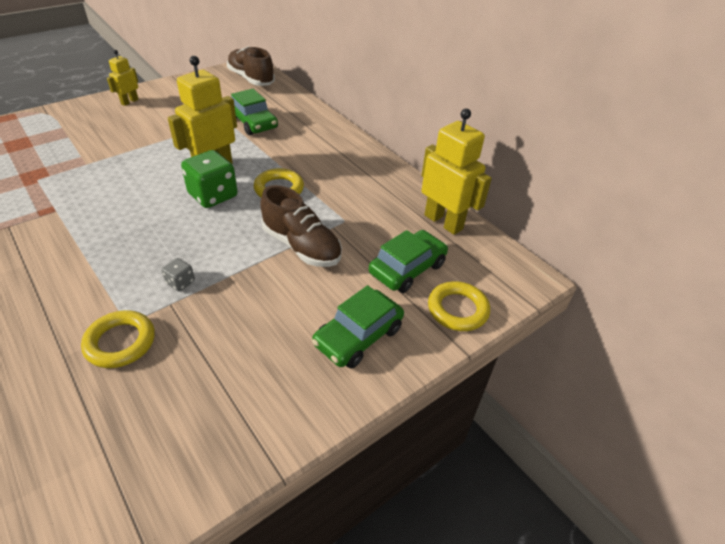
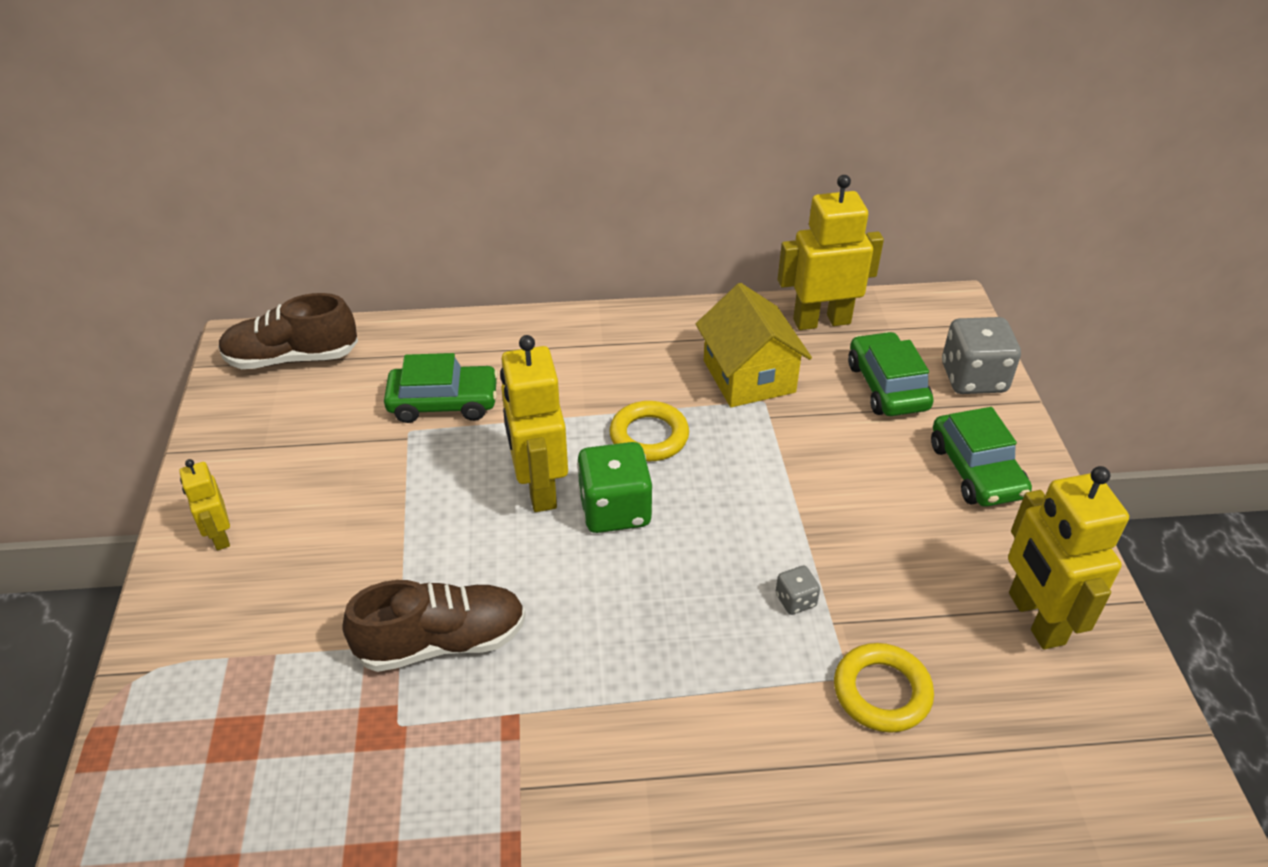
camera: 55 degrees left, 0 degrees up
brown shoe [260,185,342,267] -> brown shoe moved to [342,580,526,672]
yellow ring [428,281,490,331] -> grey dice [942,317,1021,394]
none -> yellow house [696,283,812,407]
none -> yellow robot [1008,466,1129,649]

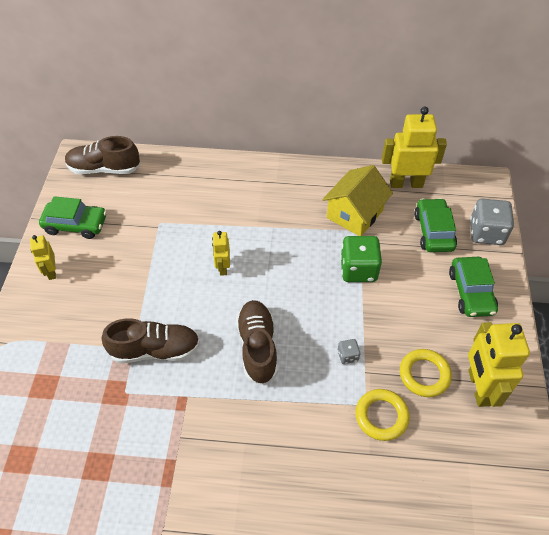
camera: 10 degrees right, 10 degrees up
green car [384,353,498,423] -> green car moved to [39,196,107,239]
yellow robot [500,335,568,512] -> yellow robot [212,231,230,275], size x0.54
green dice [577,442,653,533] -> green dice moved to [340,236,382,282]
yellow ring [609,401,689,461] -> yellow ring moved to [400,349,452,397]
yellow house [696,283,812,407] -> yellow house turned 45 degrees clockwise [322,165,393,236]
none -> brown shoe [236,300,278,385]

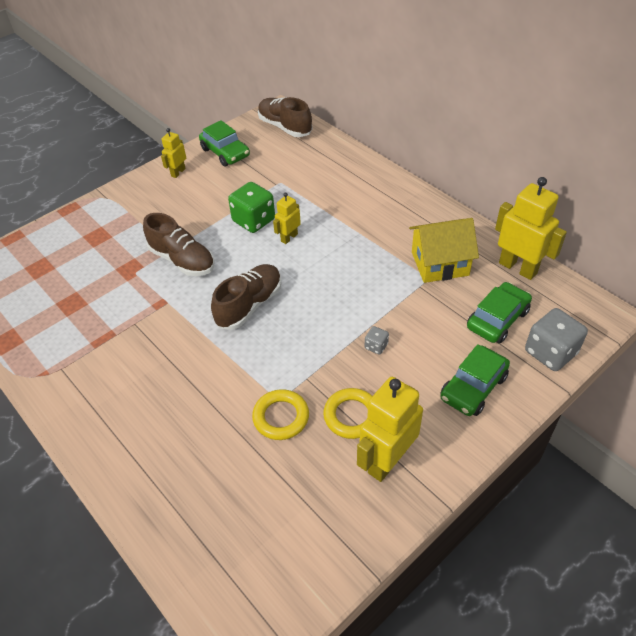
camera: 45 degrees right, 5 degrees down
grey dice [338,339,360,364] -> grey dice moved to [365,326,389,355]
green dice [340,236,382,282] -> green dice moved to [228,182,275,233]

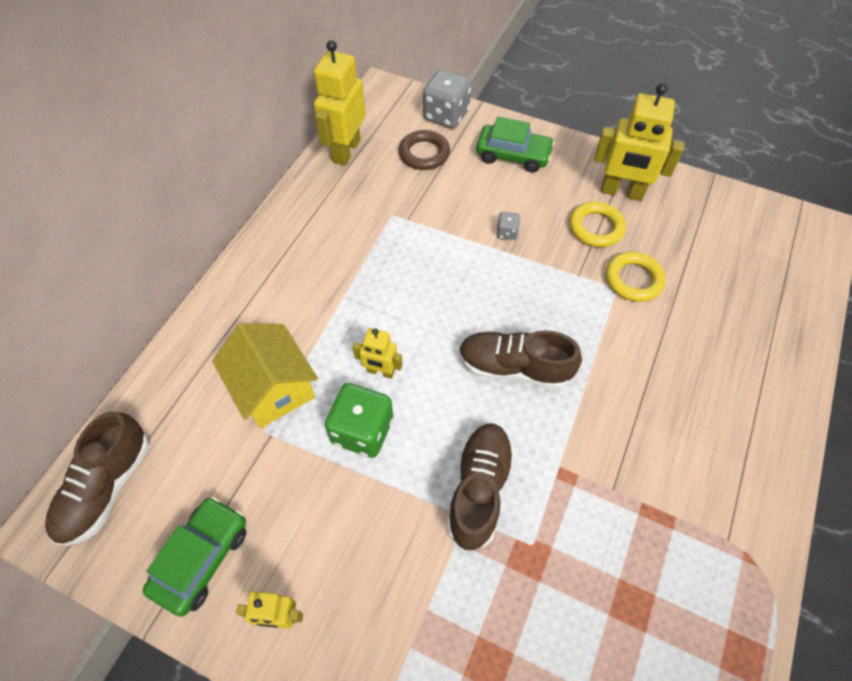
camera: 115 degrees left, 10 degrees up
yellow house [409,218,479,283] -> yellow house moved to [212,323,318,428]
green car [467,282,532,343] -> brown ring [399,130,450,170]

